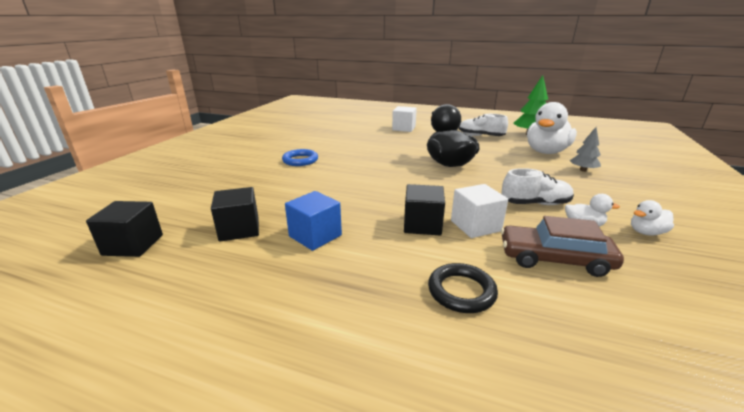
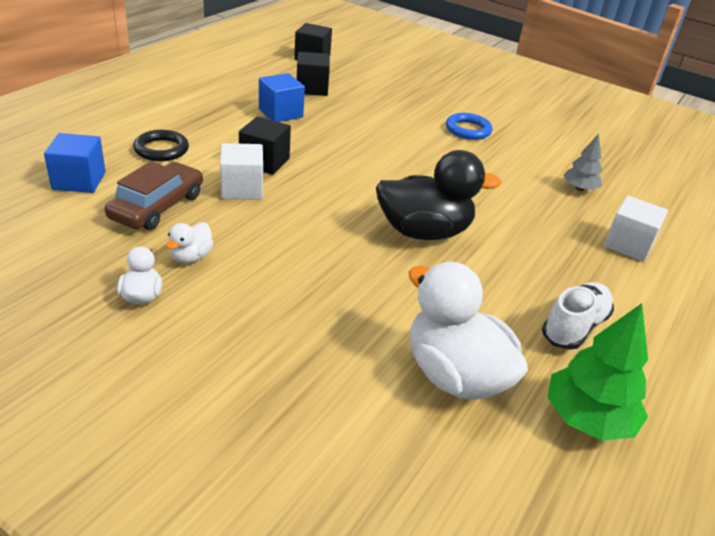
camera: 100 degrees right, 10 degrees up
white shoe [501,168,574,205] -> none
grey tree [570,127,601,172] -> grey tree moved to [563,134,602,191]
none -> blue cube [44,133,106,193]

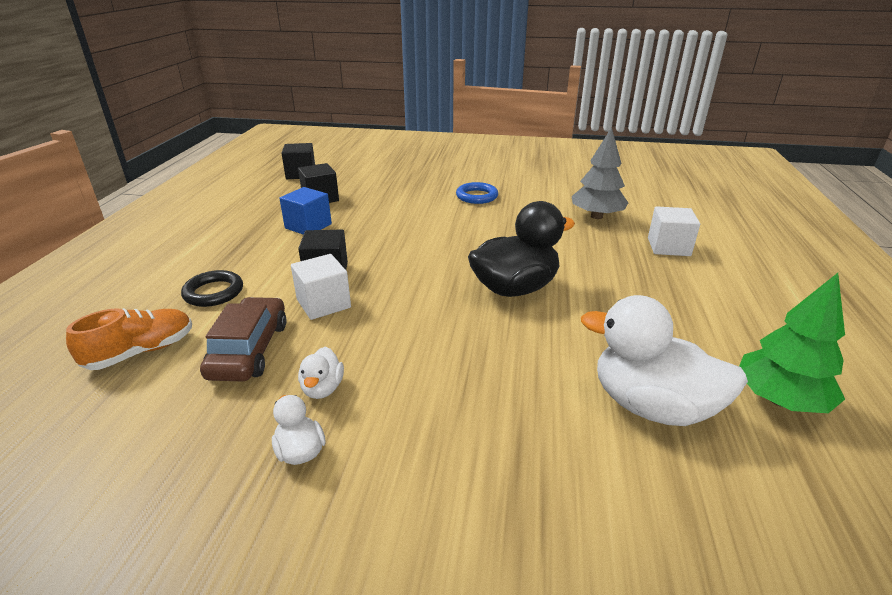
camera: 20 degrees left, 5 degrees down
blue cube [44,133,106,193] -> orange shoe [66,308,192,370]
white shoe [542,282,614,350] -> none
grey tree [563,134,602,191] -> grey tree [572,127,628,219], size x1.66

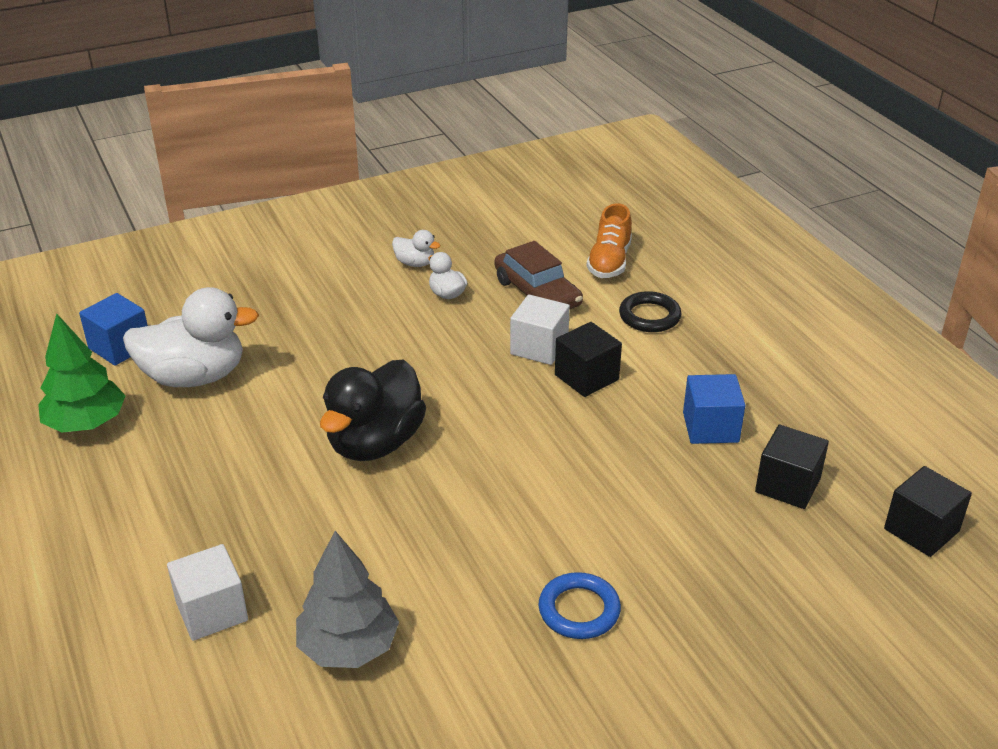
camera: 145 degrees right, 5 degrees up
none -> blue cube [79,293,148,366]

